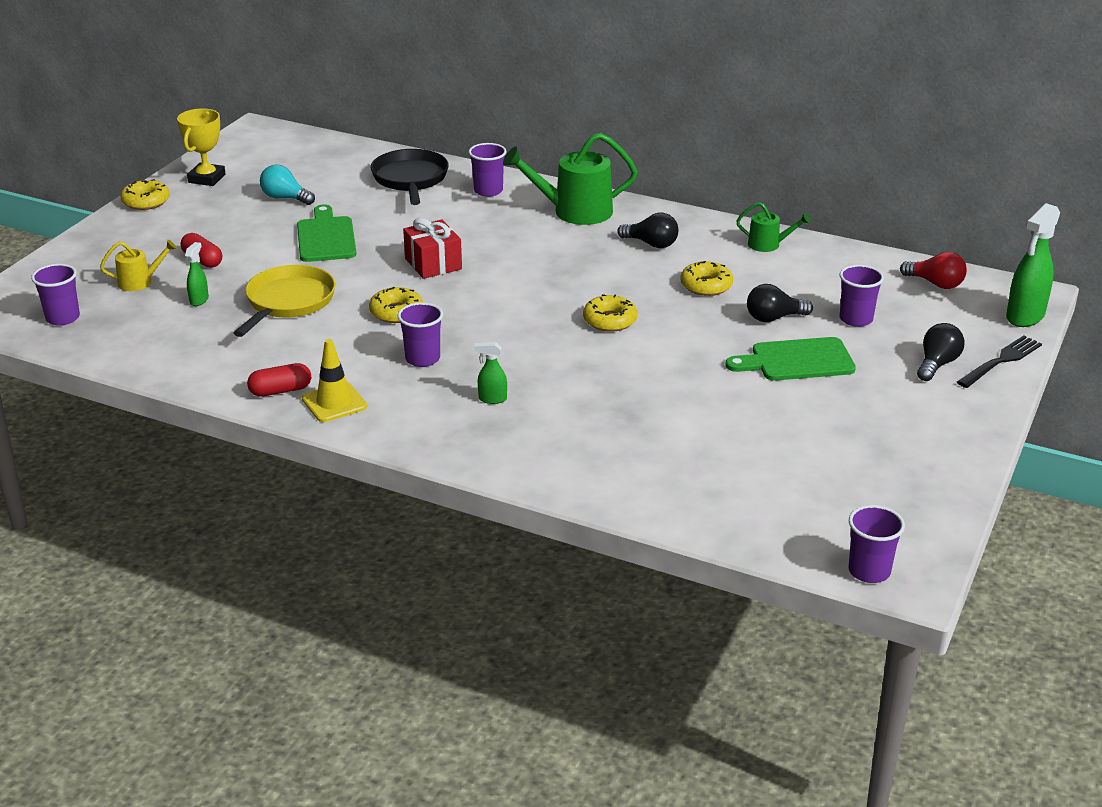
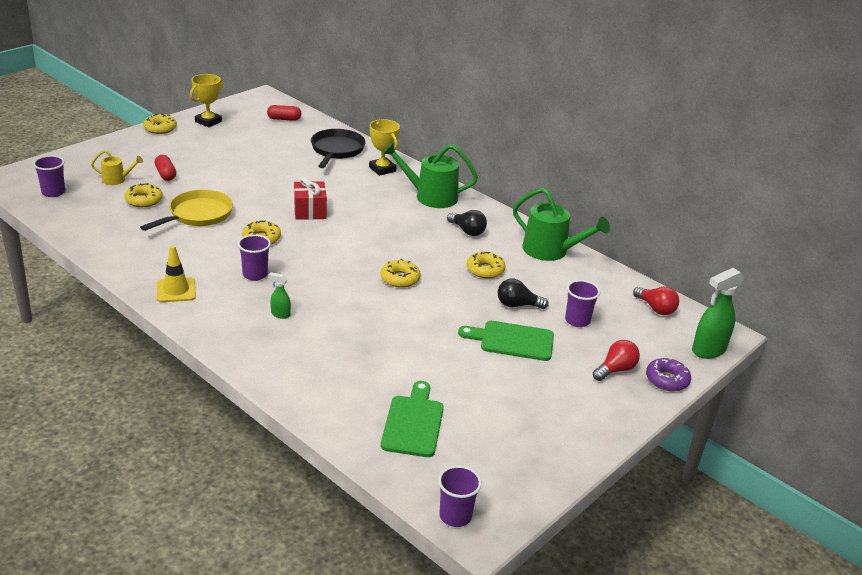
camera: 15 degrees right, 0 degrees up
green spray bottle [185,242,209,306] -> yellow donut [125,183,163,207]
red capsule [247,363,311,397] -> red capsule moved to [267,105,301,121]
turquoise light bulb [260,164,315,205] -> none
green cutting board [297,205,357,262] -> green cutting board moved to [381,381,444,457]
purple cup [469,143,507,197] -> yellow trophy [369,119,400,176]
green watering can [736,202,811,252] -> green watering can [513,188,610,261], size x1.90
black light bulb [917,323,965,381] -> red light bulb [593,340,640,381]
black fork [957,336,1042,388] -> purple donut [646,358,691,391]

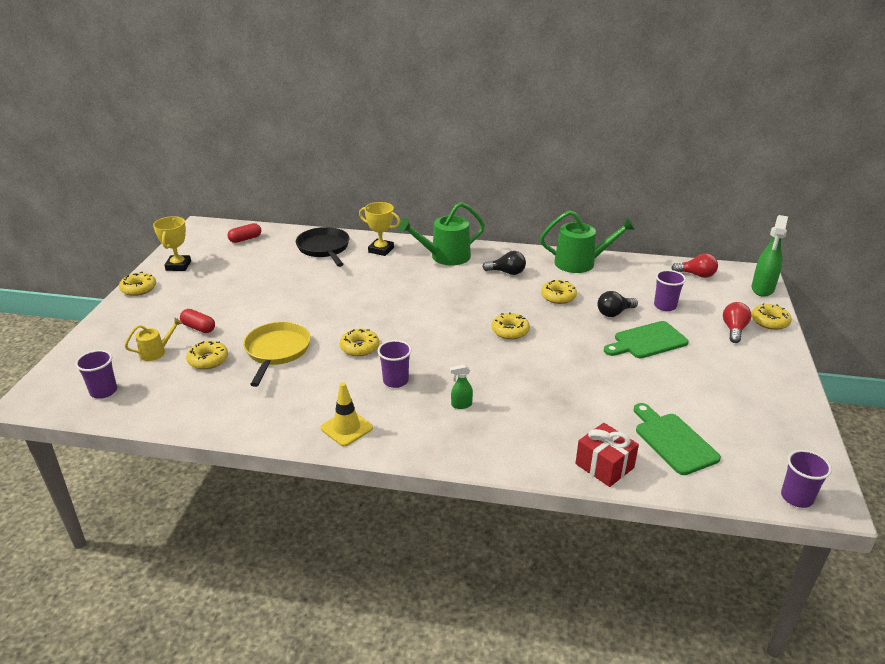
camera: 30 degrees left, 0 degrees up
red gift [294,177,327,220] -> red gift moved to [575,423,639,487]
purple donut [646,358,691,391] -> yellow donut [751,303,792,330]

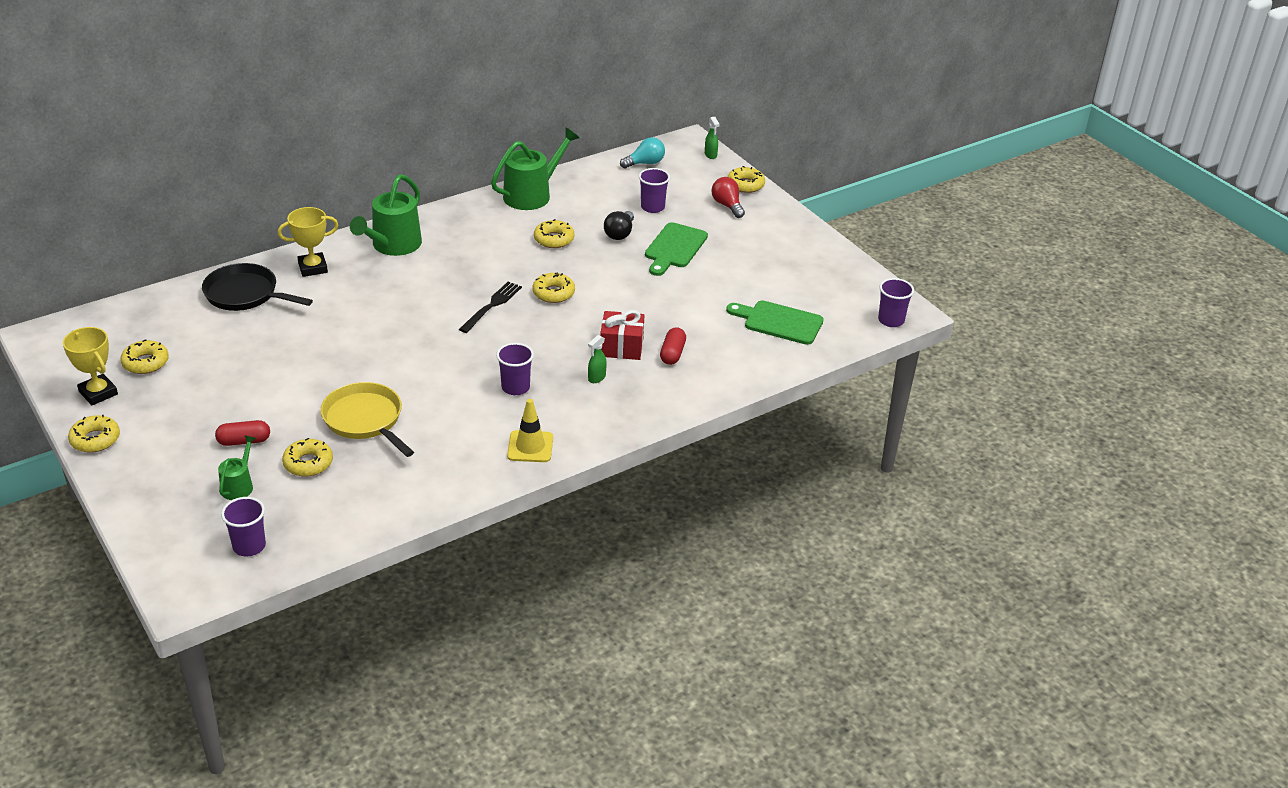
camera: 45 degrees left, 5 degrees up
yellow watering can [125,318,182,361] -> green watering can [218,435,256,500]
red capsule [228,223,261,243] -> red capsule moved to [660,327,686,365]
yellow donut [340,329,379,356] -> yellow donut moved to [120,339,169,374]
black light bulb [482,251,526,275] -> none
red gift [575,423,639,487] -> red gift moved to [600,310,644,360]
red light bulb [671,254,718,278] -> turquoise light bulb [620,137,665,169]
green spray bottle [752,215,788,297] -> green spray bottle [705,117,719,159], size x0.50
none -> black fork [459,282,522,333]

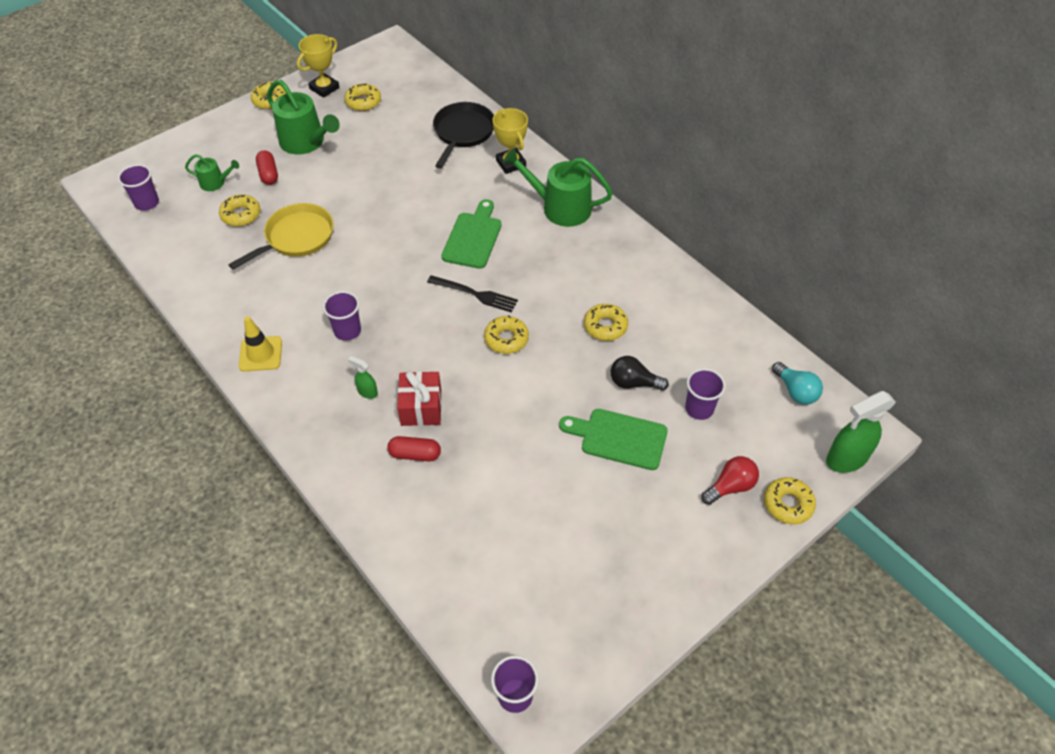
camera: 85 degrees right, 15 degrees up
green watering can [491,127,579,210] -> green watering can moved to [267,80,340,155]
green spray bottle [705,117,719,159] -> green spray bottle [826,391,896,473], size x2.00
green cutting board [726,300,824,345] -> green cutting board moved to [441,199,502,269]

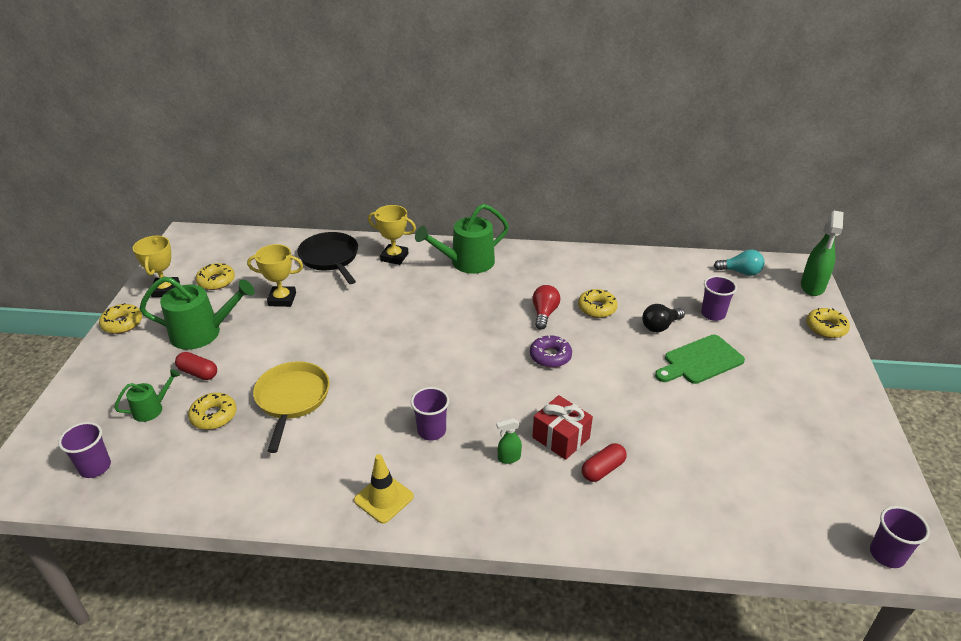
camera: 45 degrees left, 15 degrees down
black fork [427,275,518,313] -> none
green cutting board [441,199,502,269] -> none
yellow donut [484,315,529,354] -> purple donut [530,335,572,368]
red light bulb [701,456,759,505] -> red light bulb moved to [532,285,560,330]
none -> yellow trophy [247,244,303,307]

